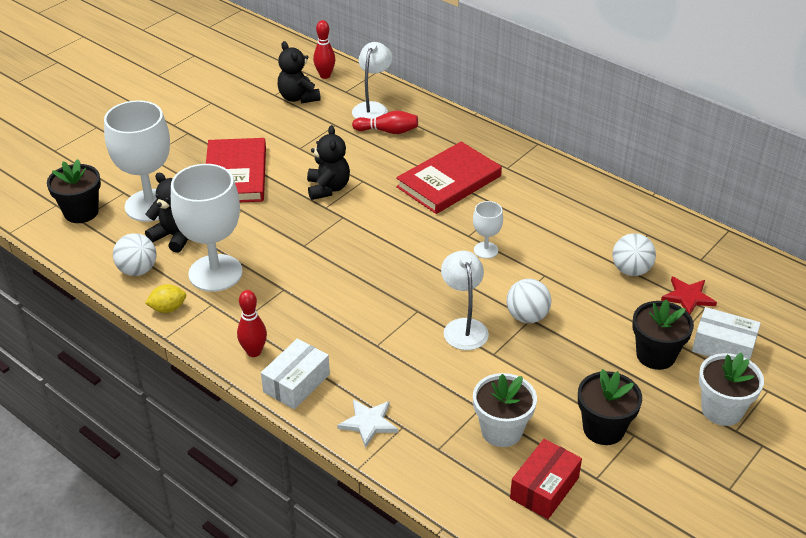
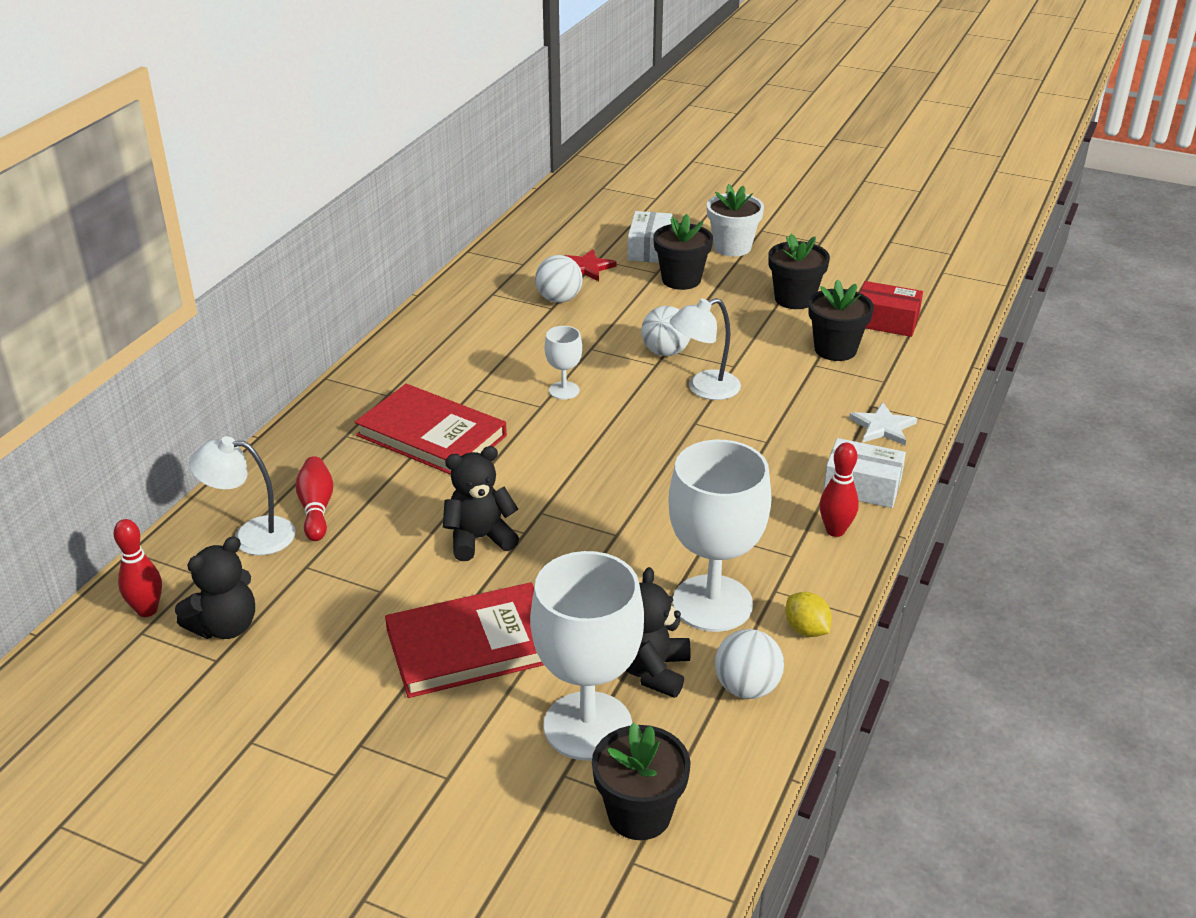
camera: 105 degrees left, 5 degrees down
white flower pot [473,373,537,447] -> black flower pot [808,280,874,361]

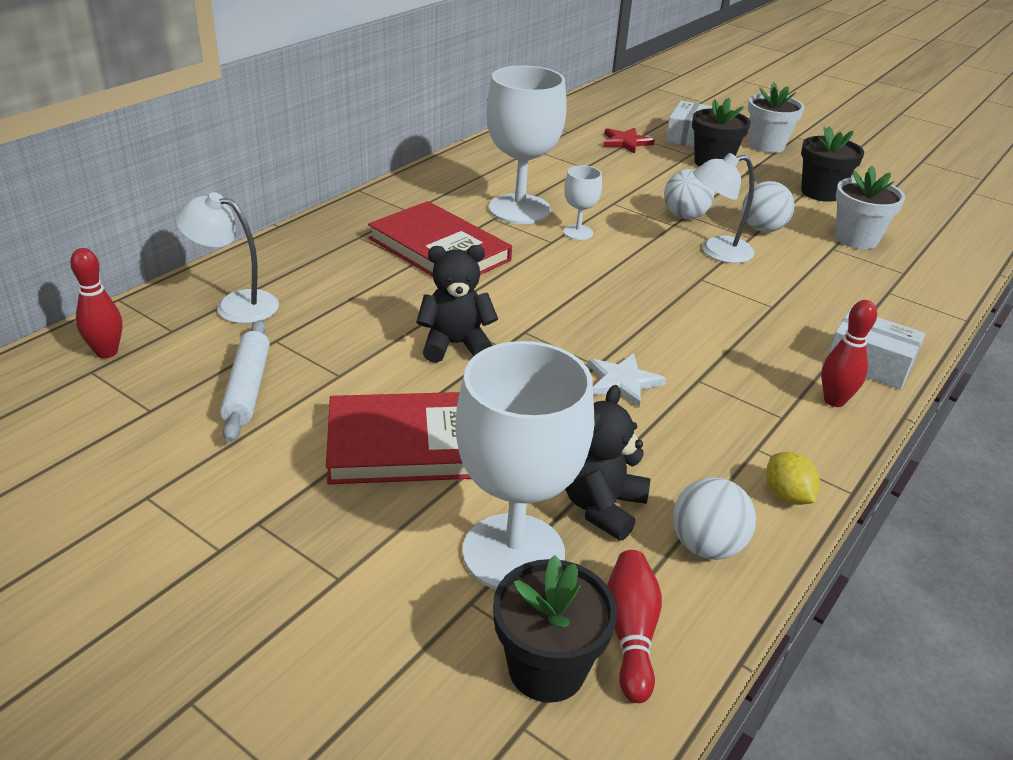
camera: 10 degrees right, 0 degrees up
black teddy bear [175,536,255,639] -> none
red bowling pin [295,456,333,541] -> red bowling pin moved to [607,550,662,703]
white ball [535,255,583,303] -> white ball moved to [742,181,795,232]
white goblet [668,440,772,632] -> white goblet moved to [486,65,567,224]
black flower pot [808,280,874,361] -> white flower pot [835,166,905,249]
white star [849,402,917,445] -> white star moved to [588,353,666,407]
red box [860,281,923,337] -> none
none -> white rolling pin [220,320,270,442]

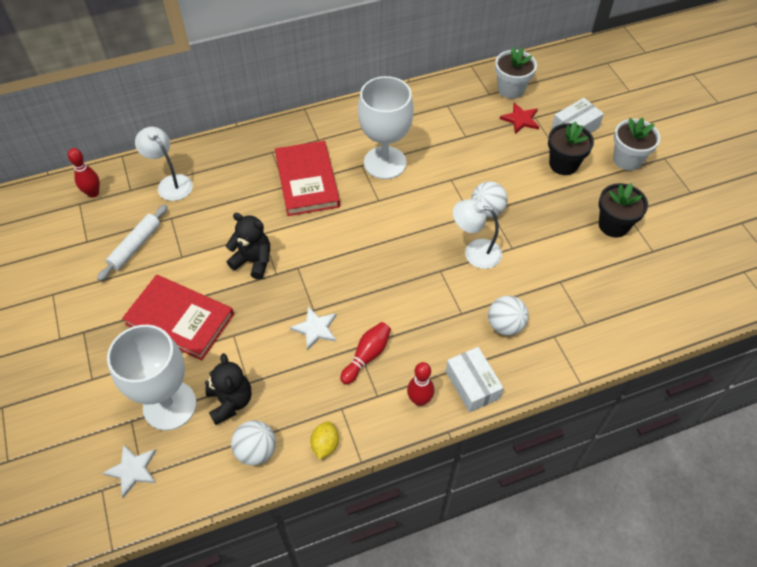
camera: 35 degrees right, 20 degrees up
black flower pot [493,555,617,703] -> white star [103,444,156,498]
white goblet [563,165,602,240] -> none
black teddy bear [565,385,650,541] -> black teddy bear turned 105 degrees clockwise [205,353,251,425]
red bowling pin [607,550,662,703] -> red bowling pin moved to [340,322,391,384]
white ball [742,181,795,232] -> white ball moved to [488,296,529,336]
white flower pot [835,166,905,249] -> white flower pot moved to [495,47,537,99]

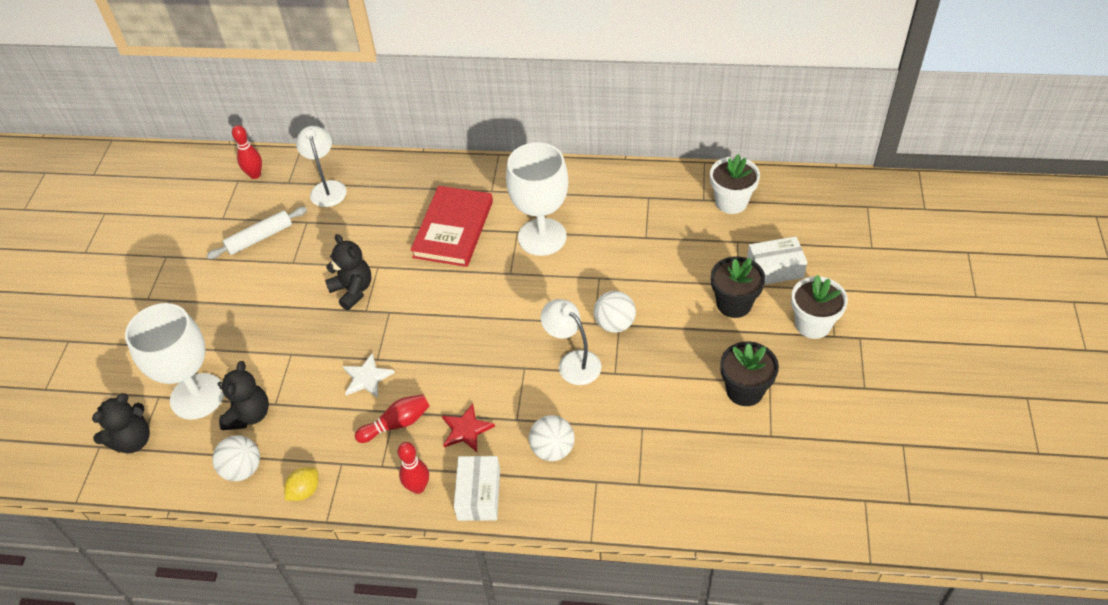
camera: 30 degrees right, 5 degrees down
white star [103,444,156,498] -> black teddy bear [92,393,150,454]
red book [122,275,234,361] -> none
red star [500,103,539,134] -> red star moved to [442,403,495,452]

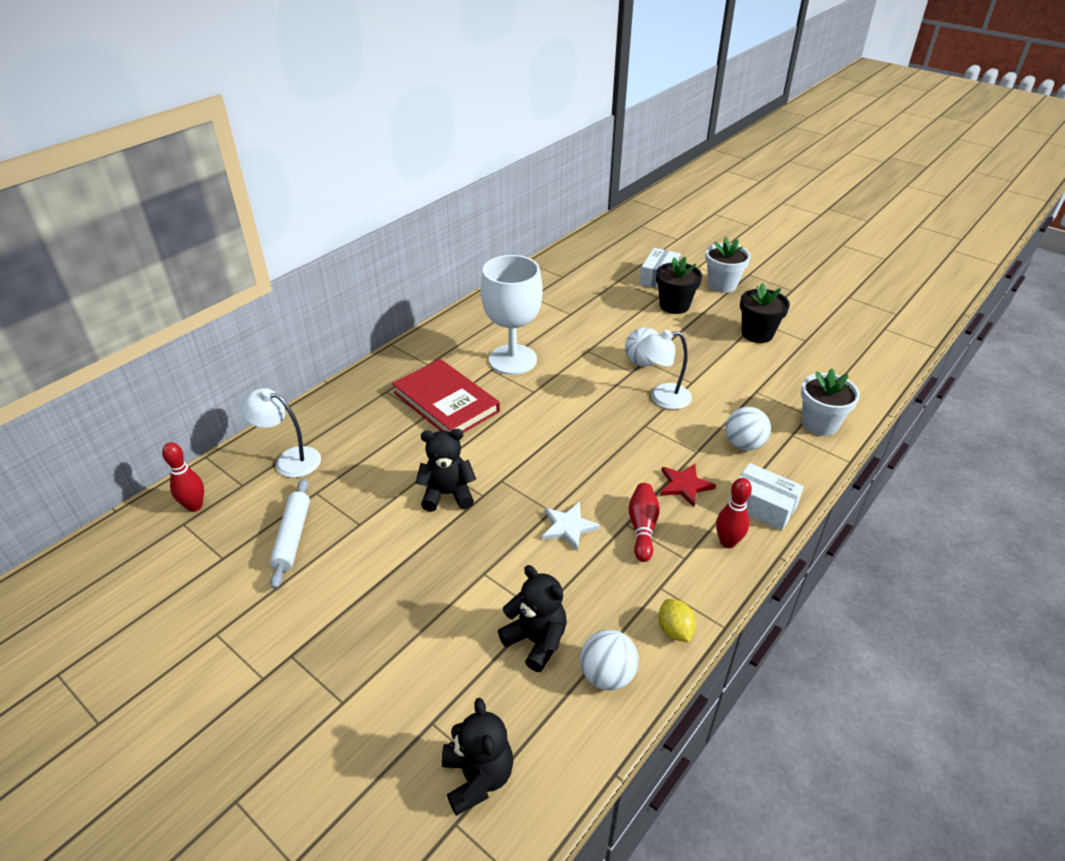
camera: 60 degrees left, 10 degrees down
white goblet [125,303,224,420] -> none
white flower pot [710,154,760,214] -> white flower pot moved to [801,368,860,436]

